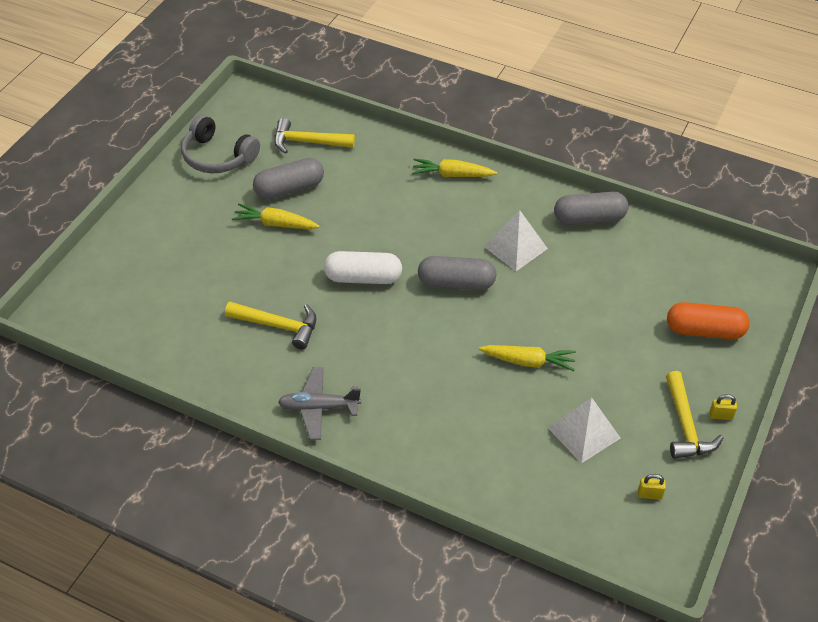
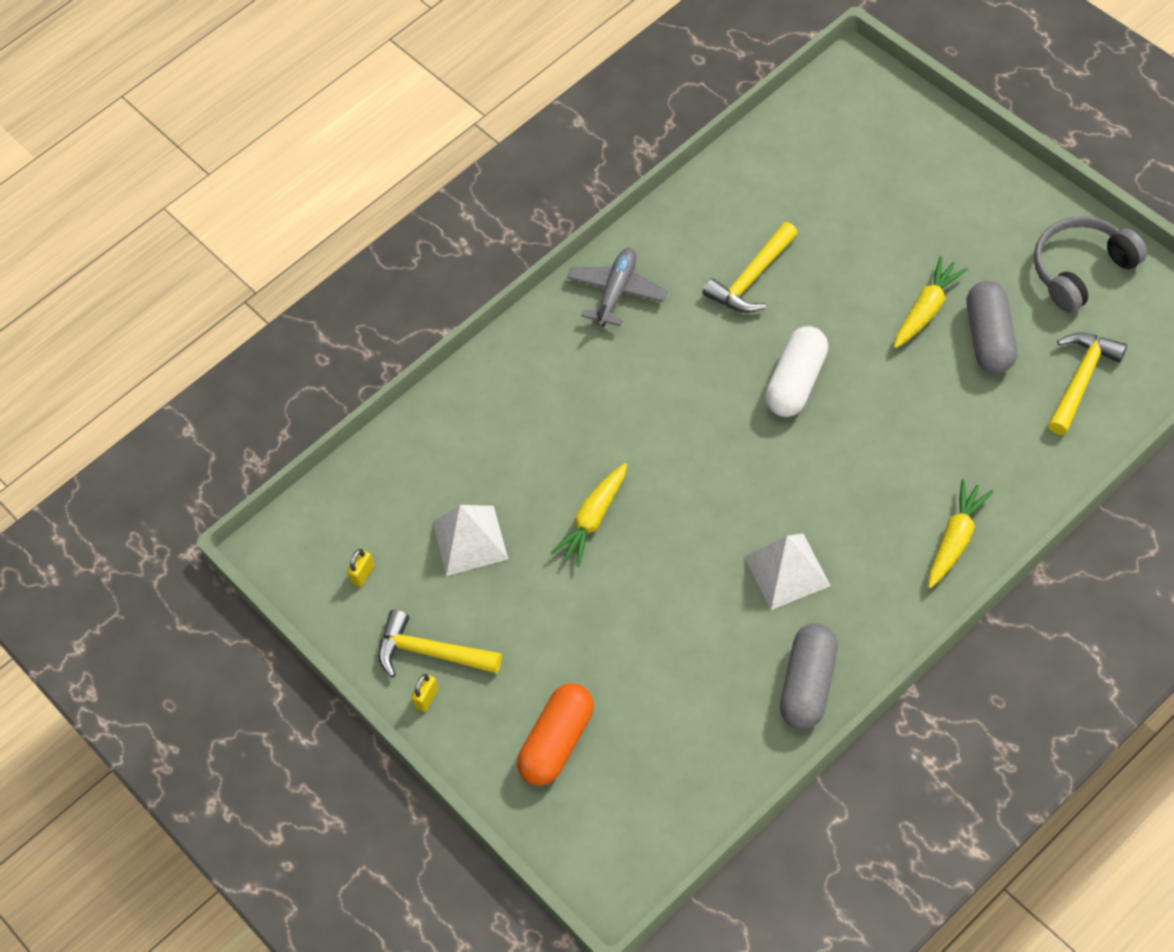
camera: 120 degrees right, 10 degrees up
grey capsule [418,256,496,290] -> none

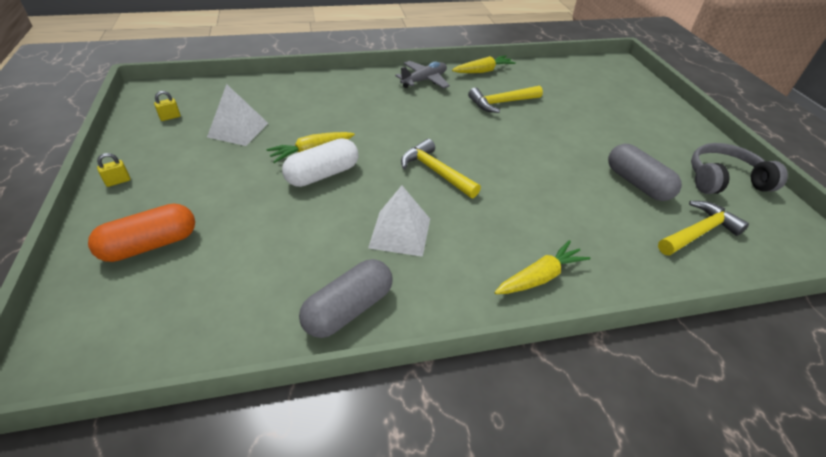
camera: 20 degrees right, 15 degrees down
yellow hammer [378,610,502,678] -> yellow hammer moved to [401,139,481,198]
white capsule [765,326,828,417] -> white capsule moved to [282,138,358,187]
yellow carrot [894,256,968,348] -> yellow carrot moved to [452,55,516,73]
grey capsule [966,281,1017,374] -> grey capsule turned 60 degrees counterclockwise [608,144,682,201]

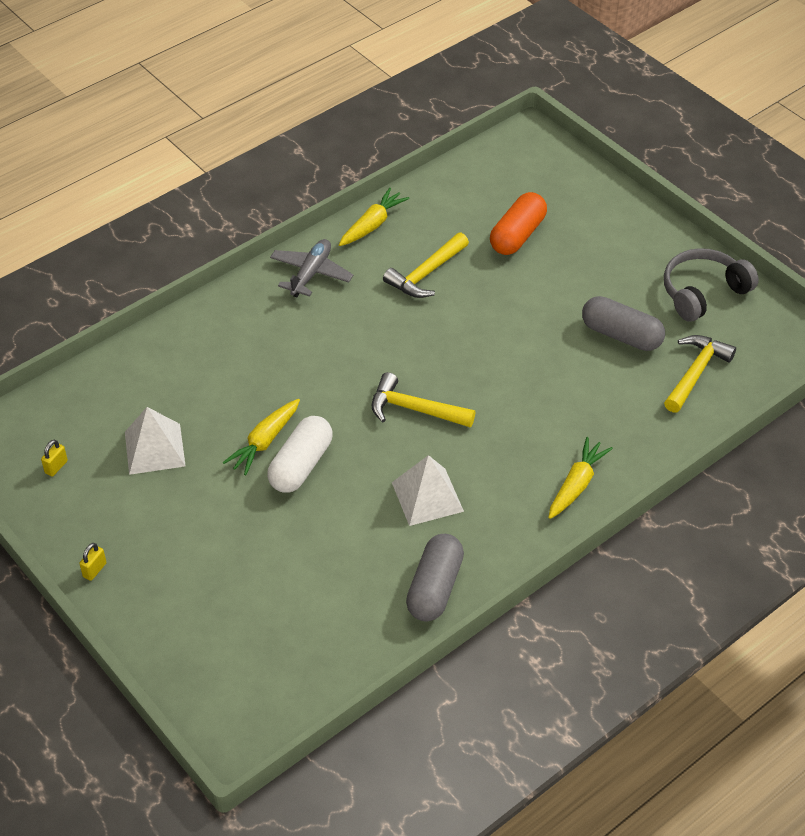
camera: 25 degrees left, 5 degrees up
orange capsule [88,203,195,262] -> orange capsule moved to [490,192,547,255]

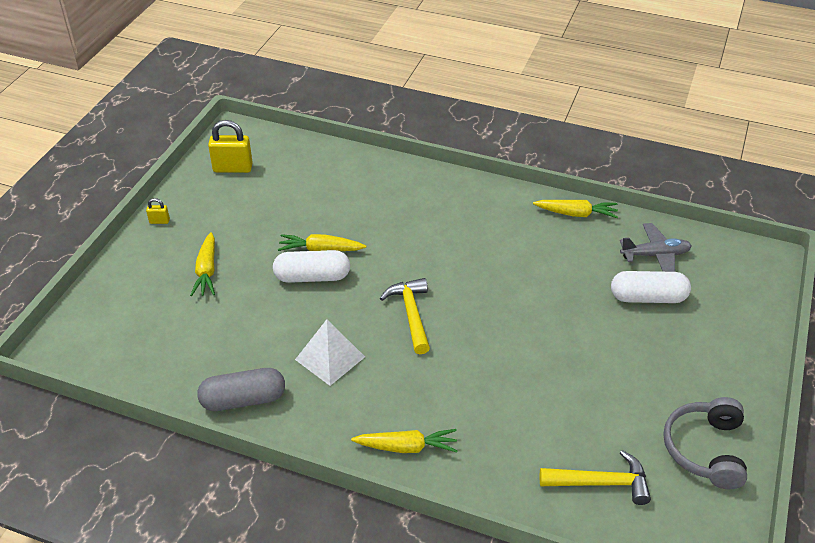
camera: 60 degrees right, 5 degrees down
yellow padlock [41,440,68,477] -> yellow padlock [208,120,253,173], size x2.08
white pyramid [125,407,186,475] -> none
grey plane [270,239,353,297] -> grey plane moved to [620,223,692,272]
yellow hammer [383,232,469,298] -> none
orange capsule [490,192,547,255] -> white capsule [611,271,691,303]
grey capsule [582,296,665,351] -> none
grey headphones [664,248,759,322] -> grey headphones turned 105 degrees counterclockwise [663,397,747,489]
none -> yellow carrot [190,232,215,296]

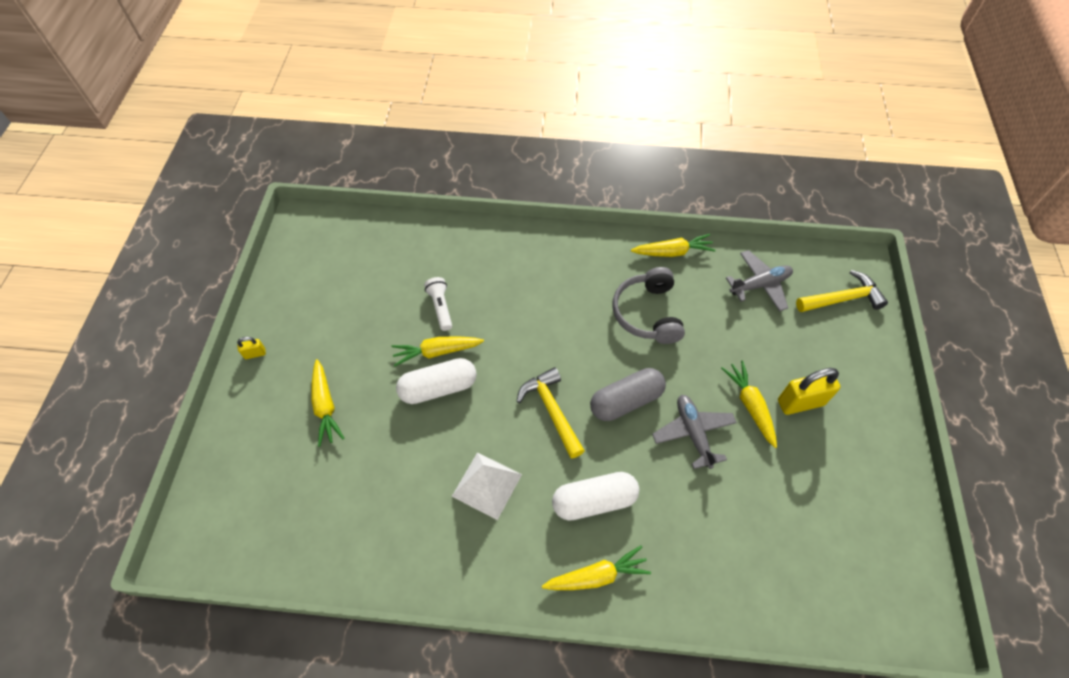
camera: 15 degrees left, 15 degrees up
grey capsule [197,368,285,411] -> grey capsule moved to [590,368,666,421]
yellow padlock [208,120,253,173] -> yellow padlock moved to [778,368,840,415]
yellow hammer [540,450,651,505] -> yellow hammer moved to [796,270,888,312]
white capsule [611,271,691,303] -> white capsule moved to [552,472,639,521]
grey headphones [663,397,747,489] -> grey headphones moved to [613,267,685,344]
none -> white flashlight [424,277,452,331]
none -> grey plane [652,395,737,469]
none -> yellow carrot [721,360,777,448]

